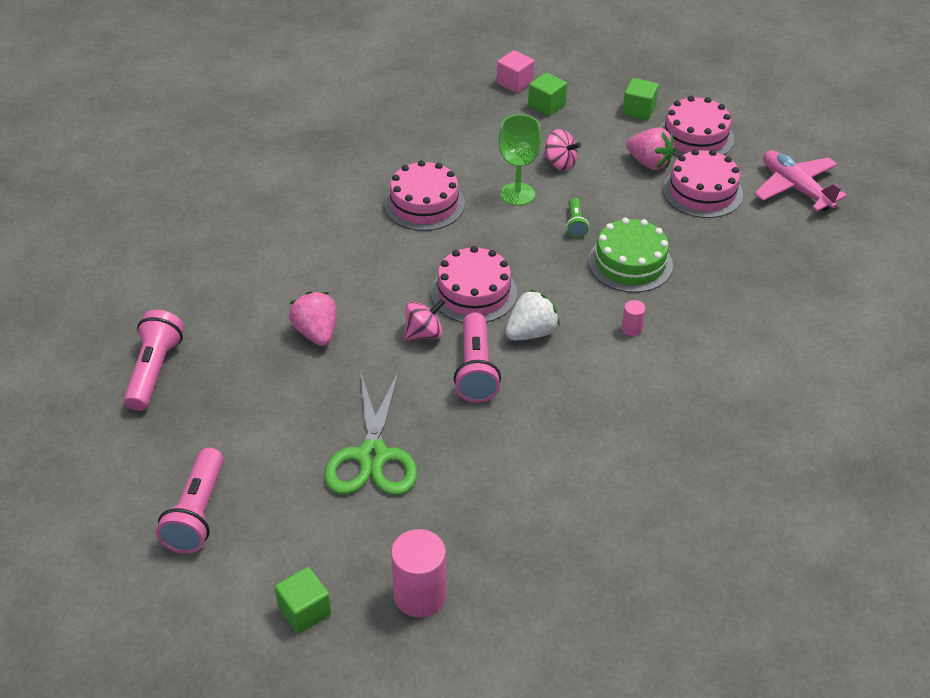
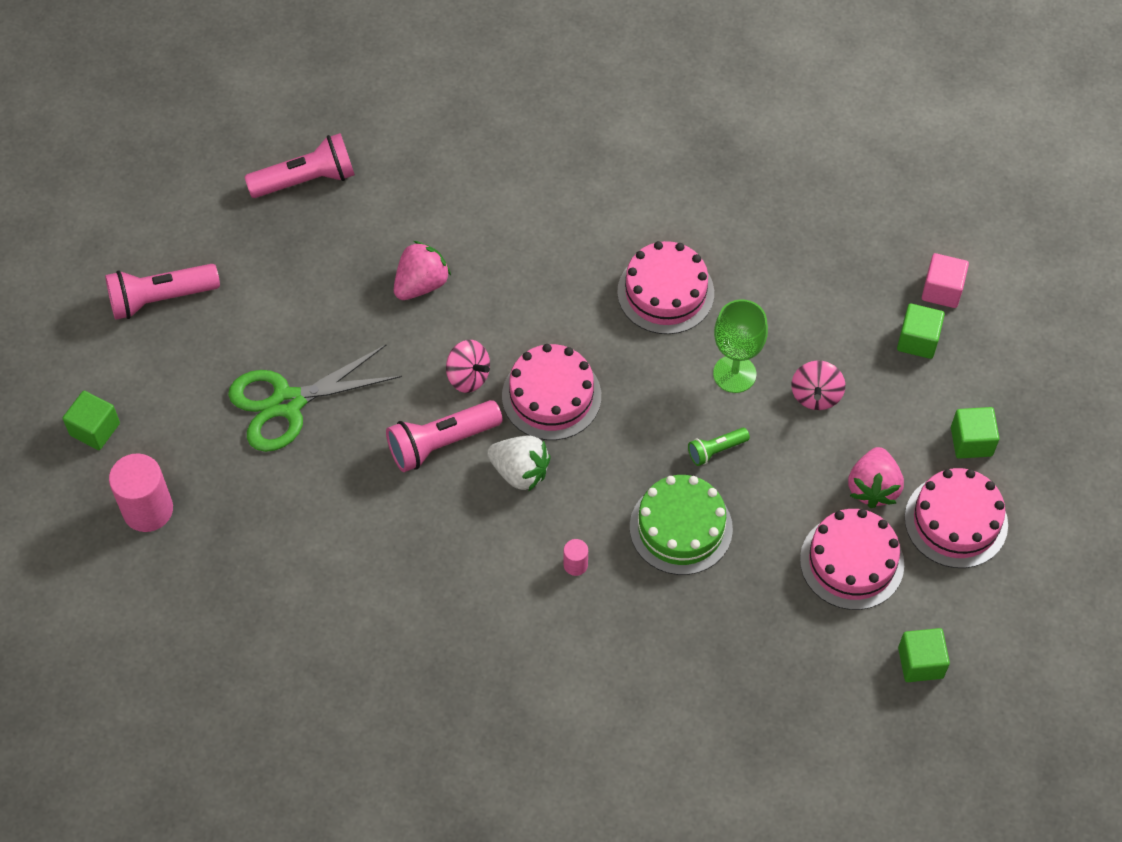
camera: 65 degrees right, 15 degrees up
pink plane [754,150,847,211] -> green cube [898,628,950,682]

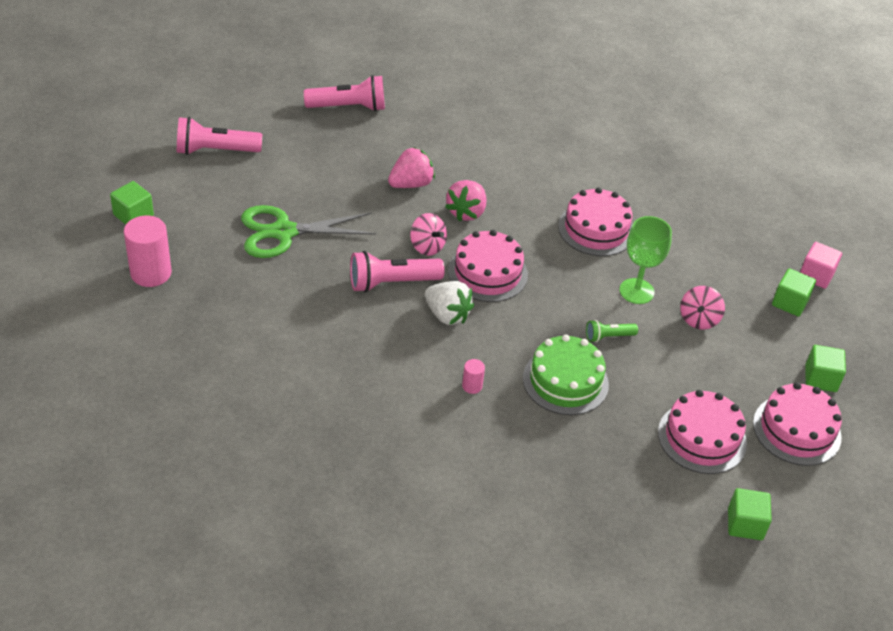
camera: 10 degrees right, 15 degrees down
pink strawberry [848,447,904,508] -> pink strawberry moved to [445,180,486,222]

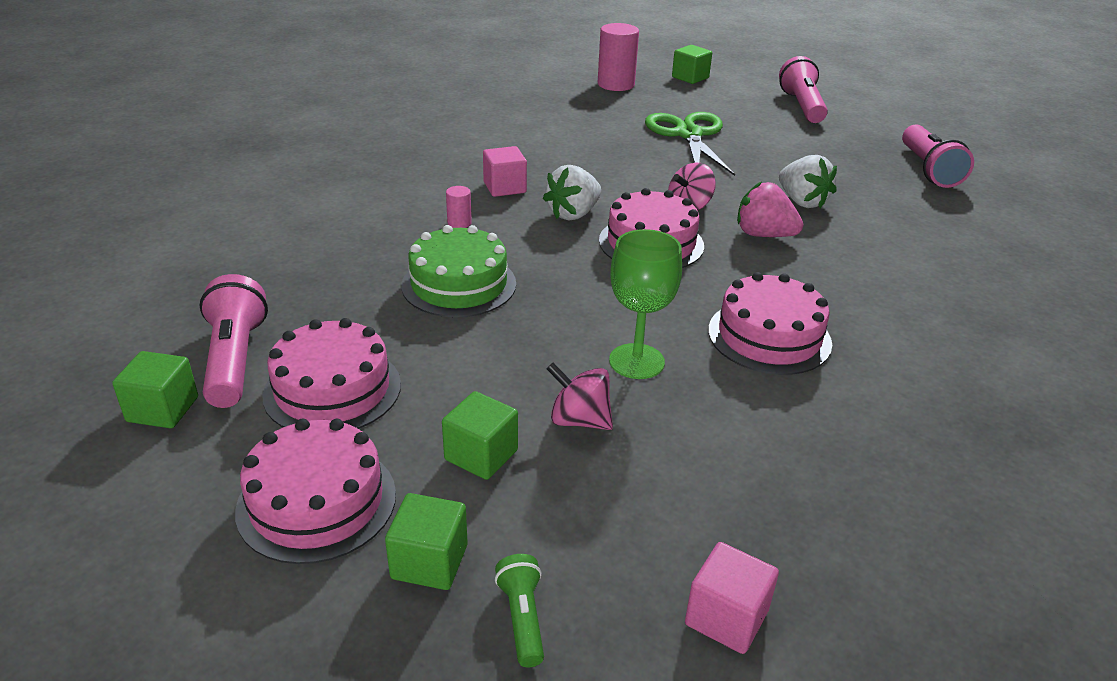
camera: 95 degrees right, 10 degrees down
pink flashlight [350,251,445,292] -> pink flashlight moved to [200,274,268,408]
pink strawberry [388,147,435,188] -> white strawberry [779,155,837,208]
green flashlight [586,320,638,342] -> green flashlight moved to [495,554,544,667]
green cube [772,268,816,317] -> green cube moved to [442,391,518,480]
none -> pink cube [483,146,527,197]

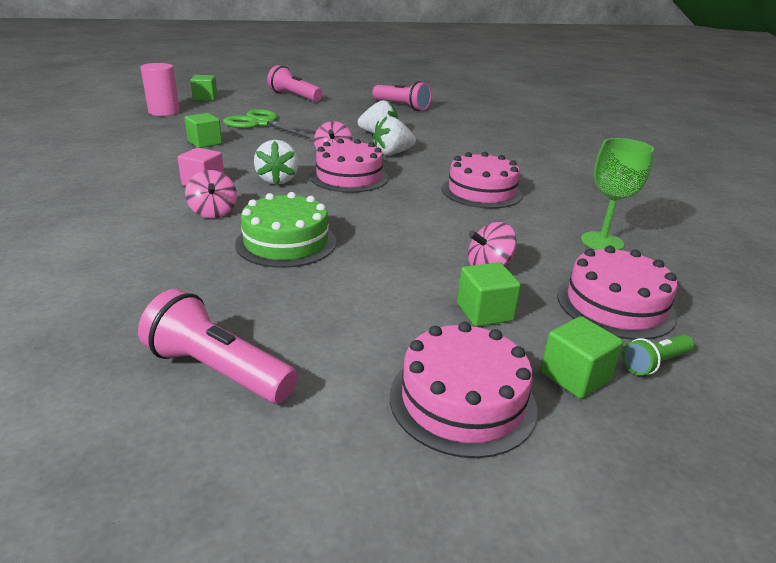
camera: 50 degrees left, 5 degrees down
green cube [112,351,198,428] -> green cube moved to [184,113,222,148]
pink cake [262,318,401,429] -> pink cake moved to [557,246,677,340]
pink cylinder [446,186,472,228] -> pink spinning top [185,170,237,218]
green flashlight [495,554,544,667] -> green flashlight turned 60 degrees counterclockwise [623,335,694,375]
green goblet [609,229,682,379] -> green goblet moved to [581,138,654,250]
pink cube [685,542,779,654] -> none
pink strawberry [737,182,803,237] -> white strawberry [373,116,416,156]

